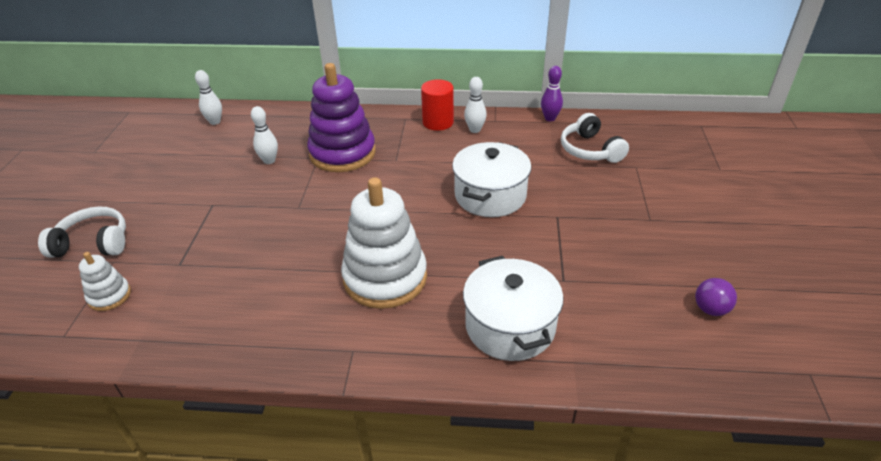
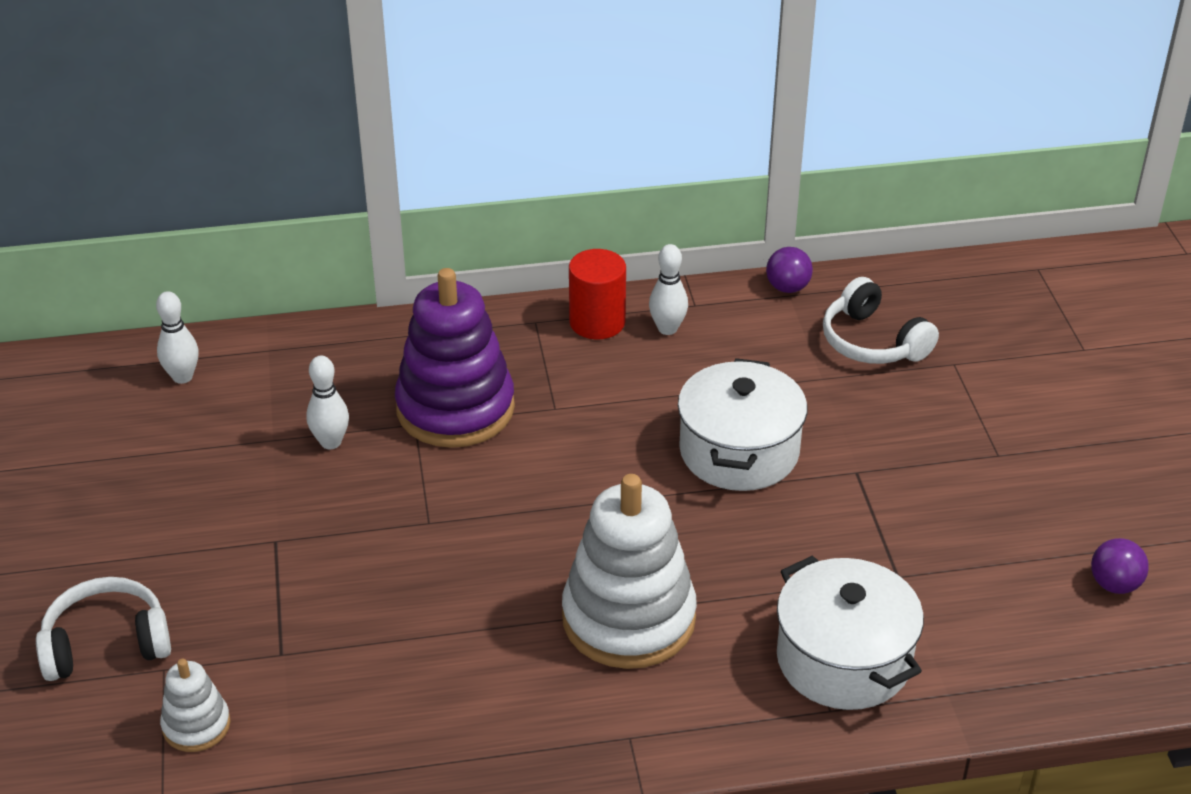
camera: 15 degrees left, 0 degrees up
purple bowling pin [541,66,563,121] -> purple ball [766,247,813,293]

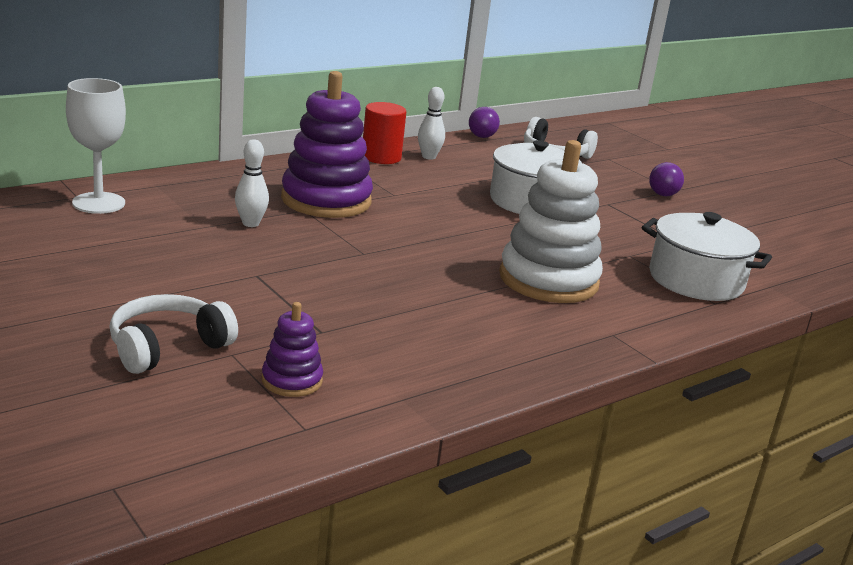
camera: 30 degrees left, 15 degrees down
white bowling pin [156,291,199,384] -> white goblet [66,78,126,214]
white stacking toy [160,659,231,752] -> purple stacking toy [262,302,323,397]
purple ball [1091,538,1149,594] -> purple ball moved to [649,162,684,196]

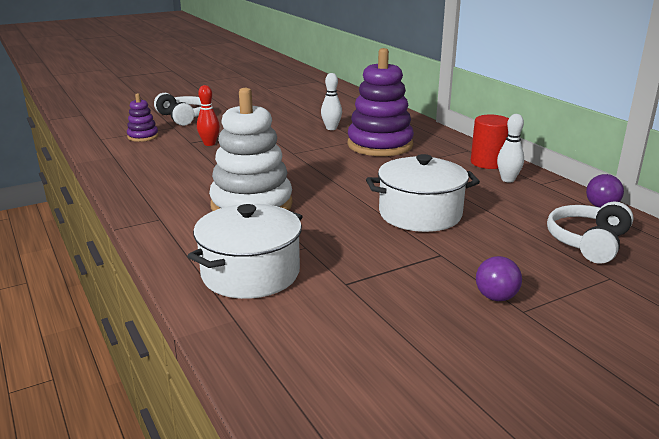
camera: 100 degrees right, 0 degrees up
white goblet [66,78,126,214] -> none
none -> red bowling pin [197,85,220,146]

